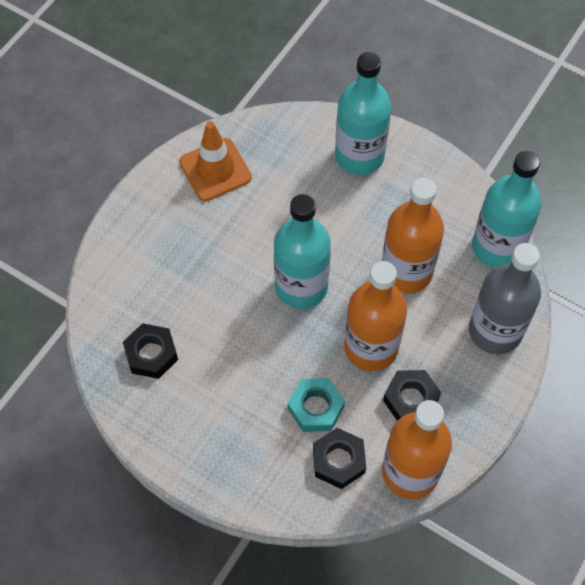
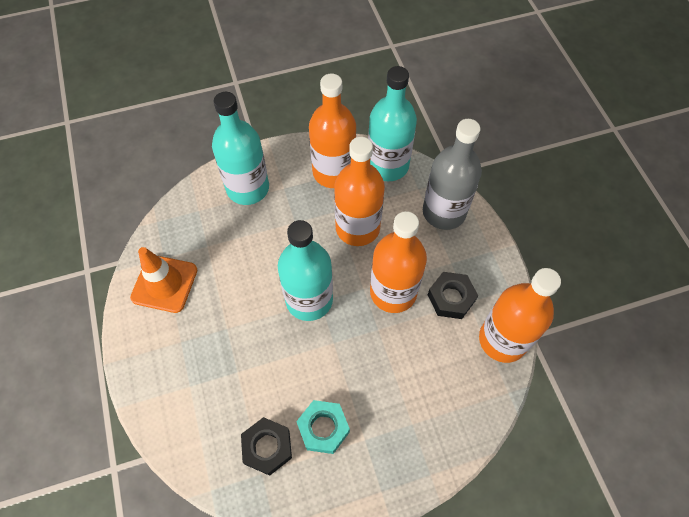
camera: 50 degrees left, 0 degrees up
turquoise nut [288,378,345,432] -> turquoise nut moved to [296,400,350,454]
black nut [313,428,366,489] -> none
none -> orange bottle [309,74,356,188]

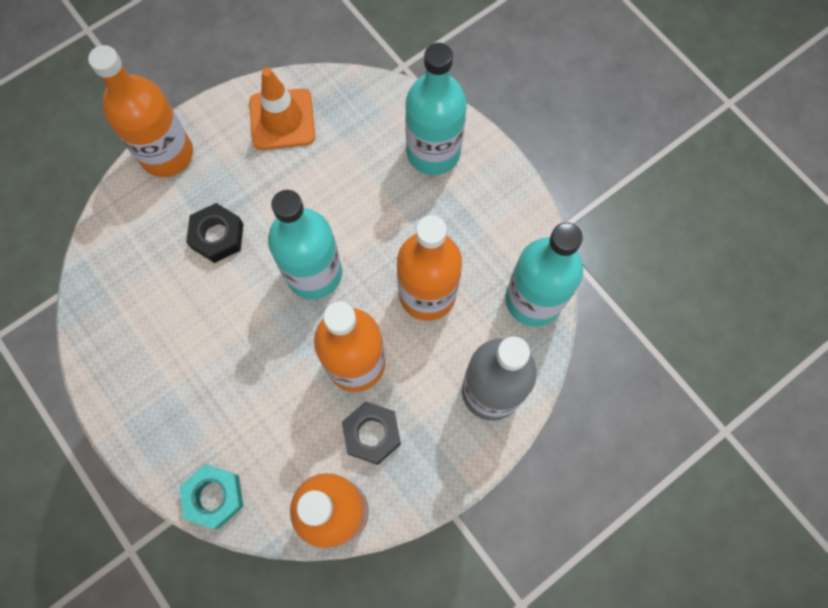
camera: 70 degrees right, 10 degrees up
black nut [241,417,292,476] -> black nut moved to [186,203,243,263]
turquoise nut [296,400,350,454] -> turquoise nut moved to [179,464,243,529]
orange bottle [309,74,356,188] -> orange bottle moved to [88,45,193,177]

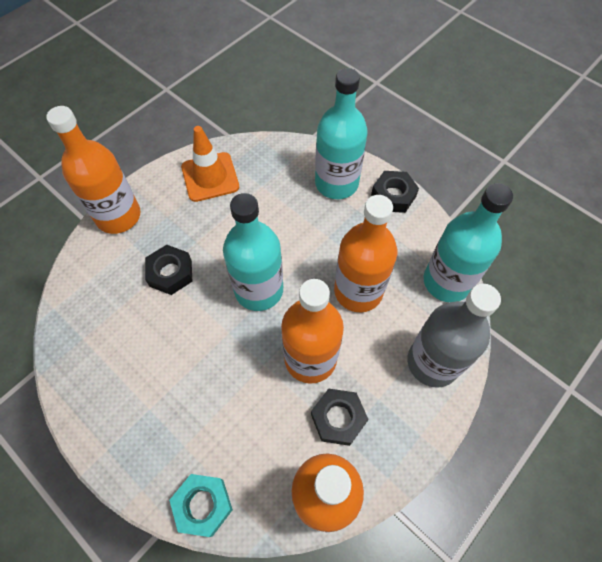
camera: 10 degrees left, 10 degrees down
none -> black nut [371,171,419,213]

